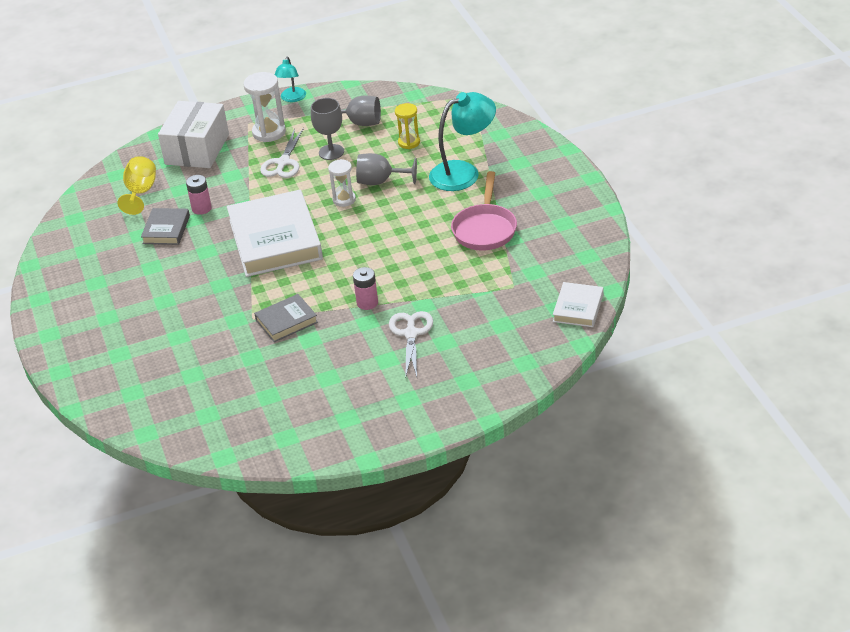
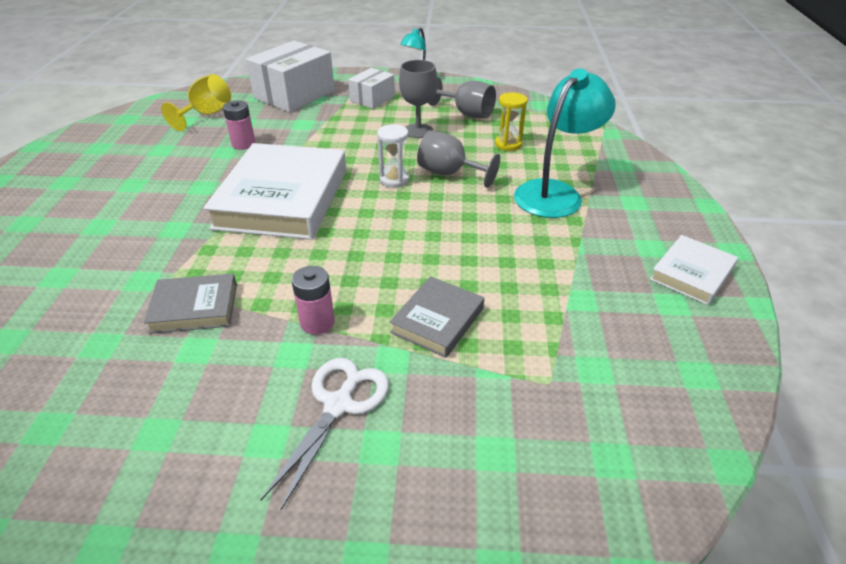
camera: 20 degrees right, 0 degrees up
grey book [141,208,190,245] -> grey book moved to [390,276,484,358]
white hourglass [243,72,286,142] -> white box [348,68,395,109]
white scissors [260,128,304,178] -> none
turquoise lamp [429,92,496,191] -> turquoise lamp turned 45 degrees counterclockwise [514,68,616,218]
pink pan [451,171,517,251] -> none
white book [553,282,603,327] -> white book moved to [650,235,738,305]

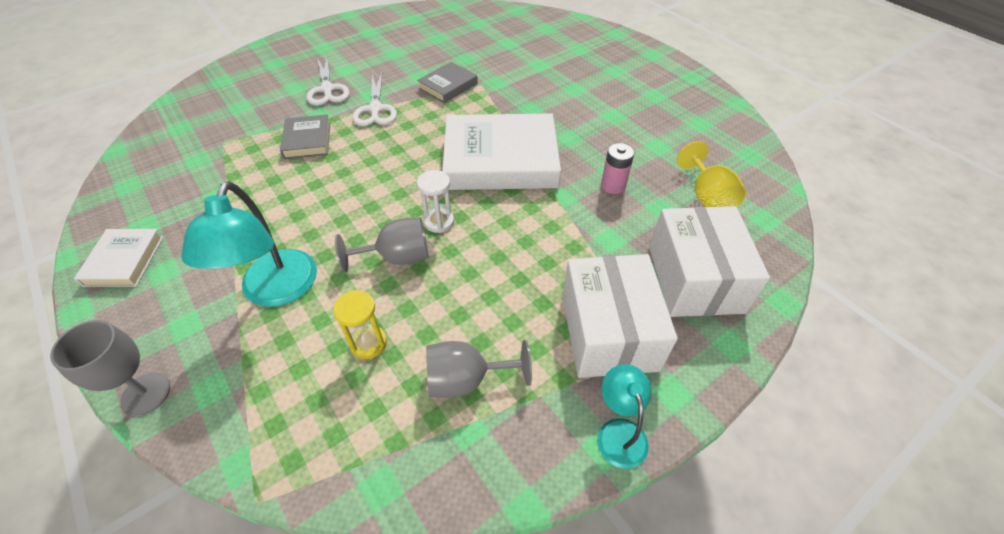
camera: 140 degrees right, 10 degrees up
white book [203,143,346,240] -> white book turned 60 degrees counterclockwise [442,113,561,190]
pink battery [292,266,335,335] -> white scissors [352,73,397,126]
white box [348,68,395,109] -> white box [562,254,678,378], size x1.77
grey goblet [399,60,437,138] -> grey goblet moved to [50,320,170,416]

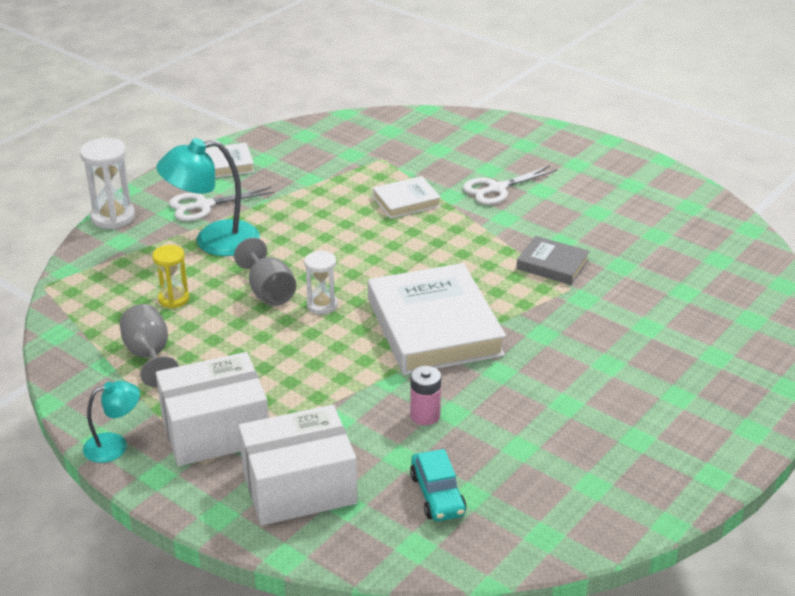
camera: 75 degrees right, 15 degrees down
grey goblet [50,320,170,416] -> white hourglass [80,138,135,229]
grey book [280,114,330,159] -> white book [373,176,441,219]
white scissors [352,73,397,126] -> white scissors moved to [169,187,275,221]
yellow goblet [677,141,746,207] -> turquoise car [410,449,466,521]

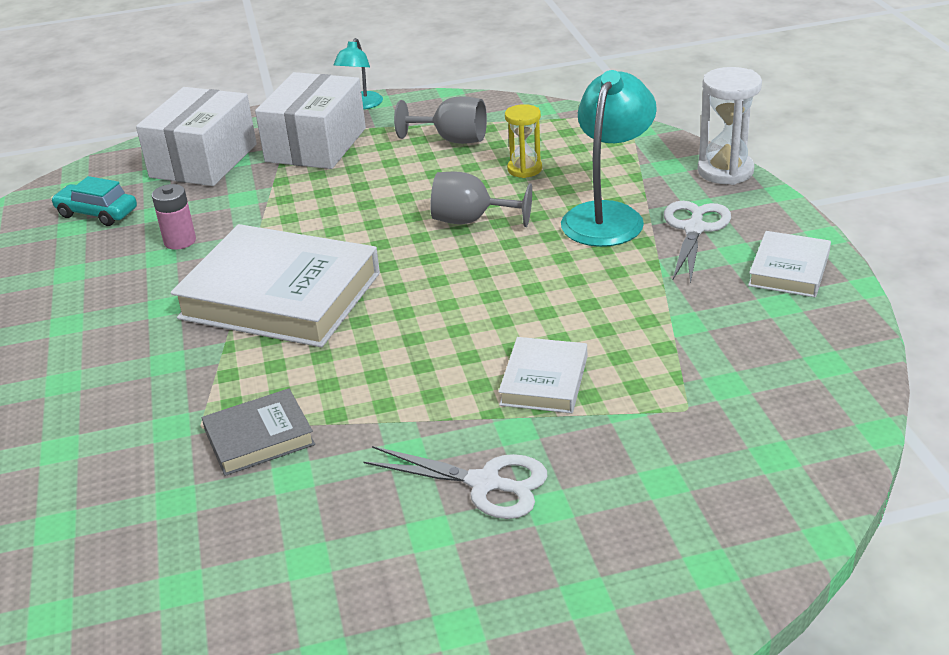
camera: 130 degrees right, 0 degrees up
white hourglass [304,250,338,314] -> none
white scissors [463,166,557,205] -> white scissors turned 105 degrees clockwise [364,446,548,519]

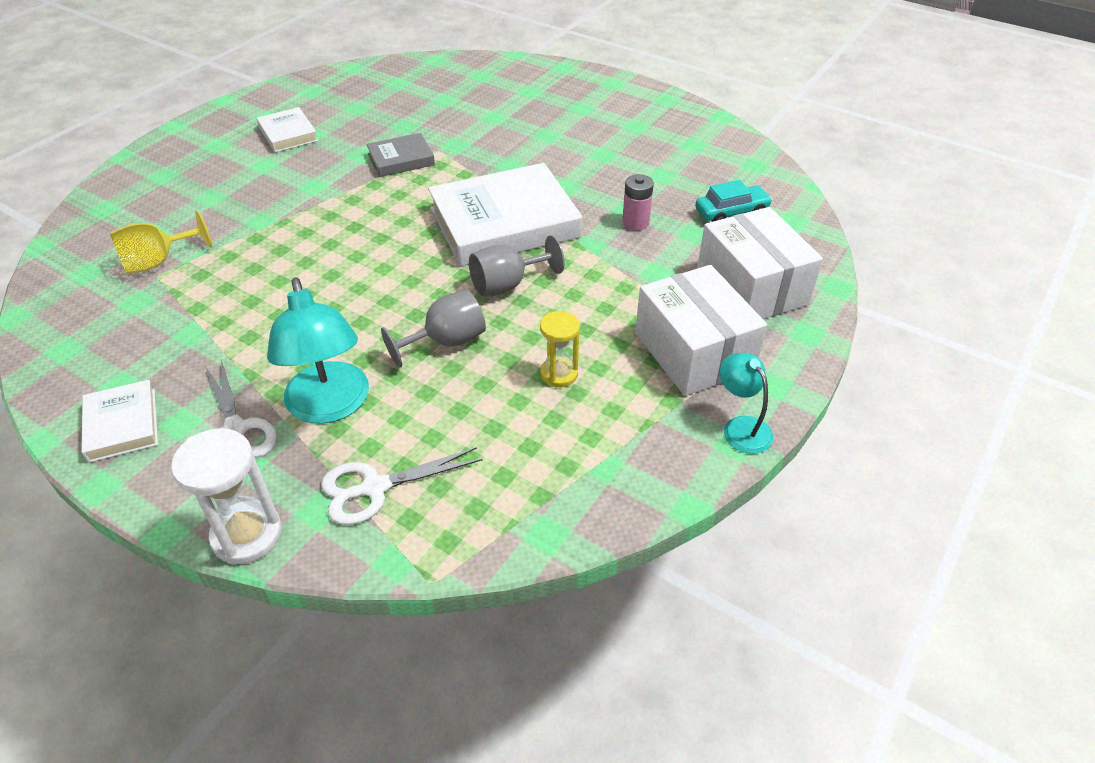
camera: 135 degrees right, 10 degrees up
grey book [202,388,315,476] -> grey book turned 45 degrees clockwise [366,133,435,177]
white scissors [364,446,548,519] -> white scissors moved to [321,447,482,525]
grey goblet [394,96,487,144] -> grey goblet moved to [469,235,565,296]
white book [498,337,587,413] -> white book moved to [257,107,318,152]
yellow hourglass [505,104,542,178] -> yellow hourglass moved to [540,311,580,387]
none -> yellow goblet [110,211,212,274]

